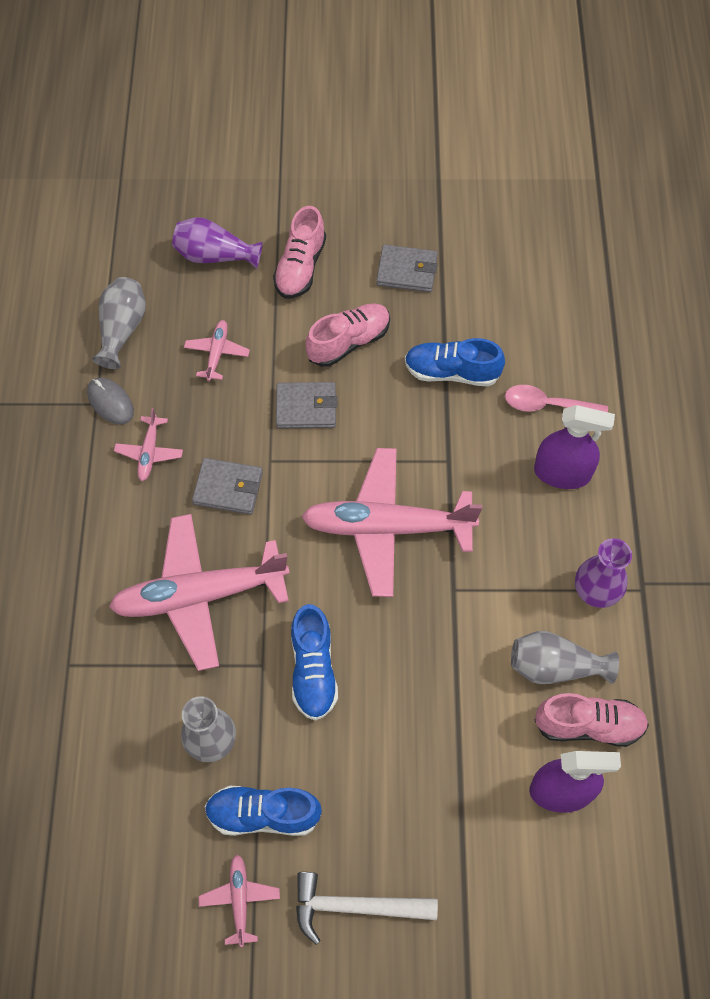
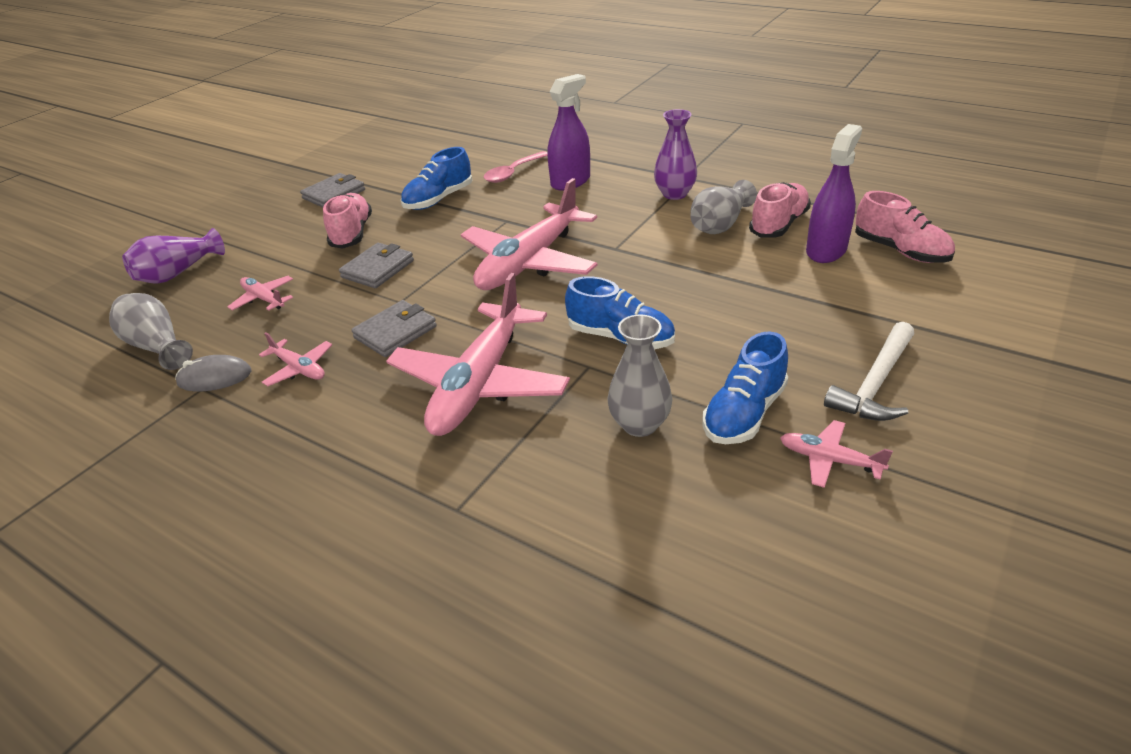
camera: 55 degrees left, 25 degrees down
pink shoe [273,206,326,299] -> pink shoe moved to [855,191,955,263]

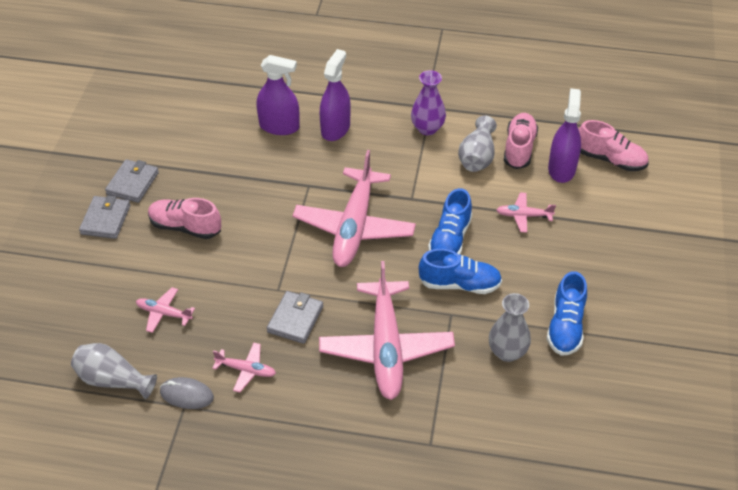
camera: 25 degrees left, 10 degrees up
purple vase [122,228,225,284] -> none
grey mouse [175,355,251,392] -> grey mouse turned 45 degrees clockwise [160,377,214,409]
pink shoe [323,193,372,249] -> pink shoe turned 45 degrees counterclockwise [148,198,221,239]
grey wallet [339,243,414,288] -> grey wallet moved to [79,195,131,239]
blue shoe [401,147,472,210] -> blue shoe moved to [428,188,472,255]
pink spoon [483,151,548,183] -> purple spray bottle [256,55,300,135]
pink plane [780,420,893,488] -> pink plane moved to [497,193,556,233]
white hammer [824,322,914,421] -> none

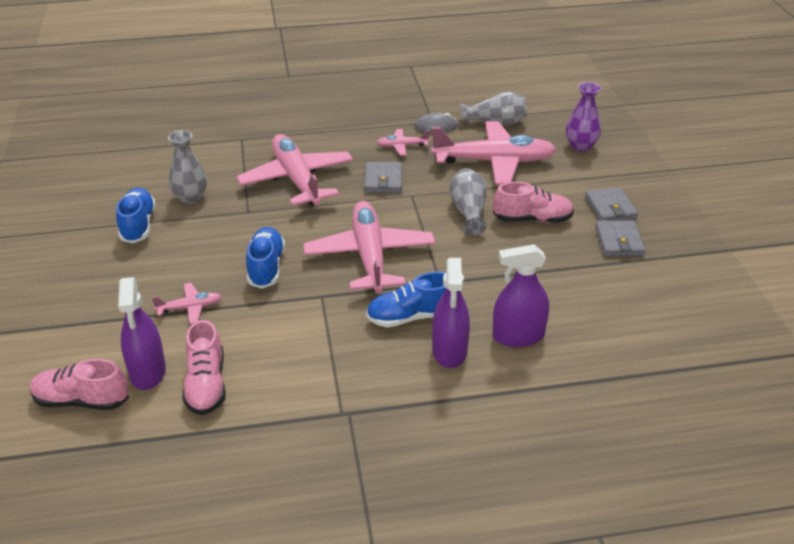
camera: 160 degrees right, 10 degrees down
pink plane [136,287,195,333] -> pink plane [431,121,556,185], size x2.28
purple vase [411,70,446,135] -> purple vase moved to [566,82,601,152]
blue shoe [419,249,502,294] -> blue shoe moved to [366,272,446,327]
grey vase [458,116,497,172] -> grey vase moved to [449,168,487,235]

